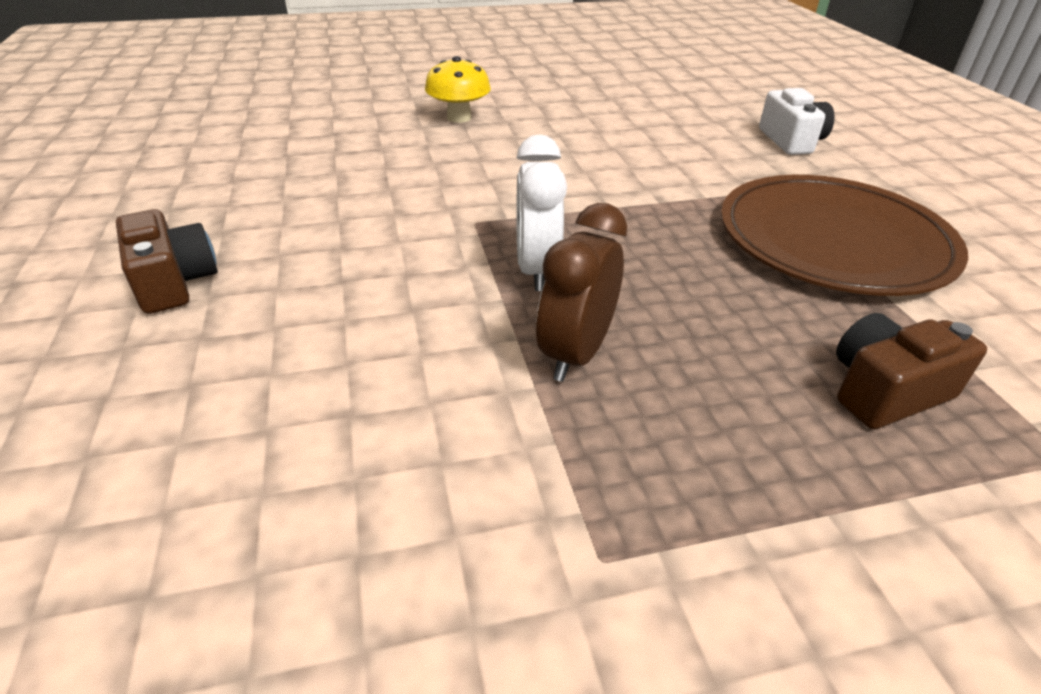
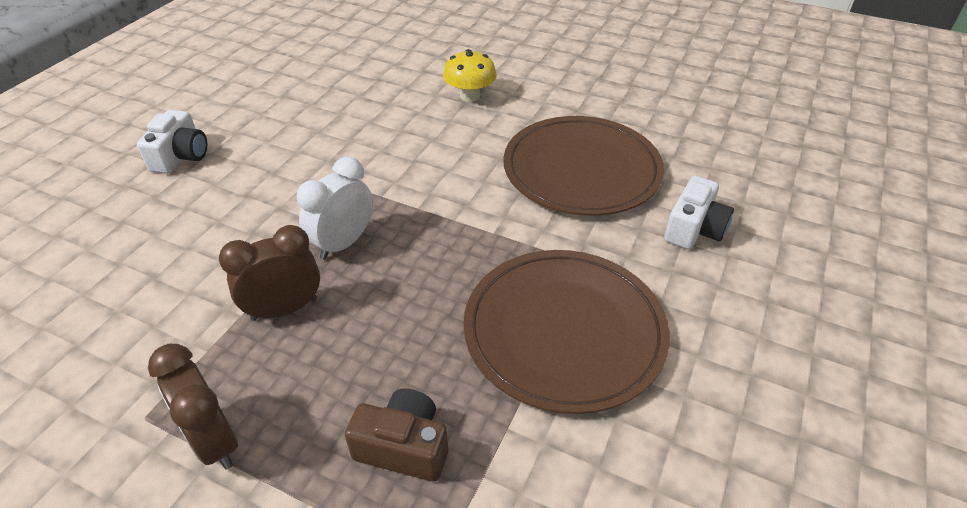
camera: 40 degrees right, 5 degrees up
brown camera [116,209,218,314] -> white camera [137,110,207,174]
none -> brown clock [148,344,238,469]
none -> brown plate [503,116,664,216]

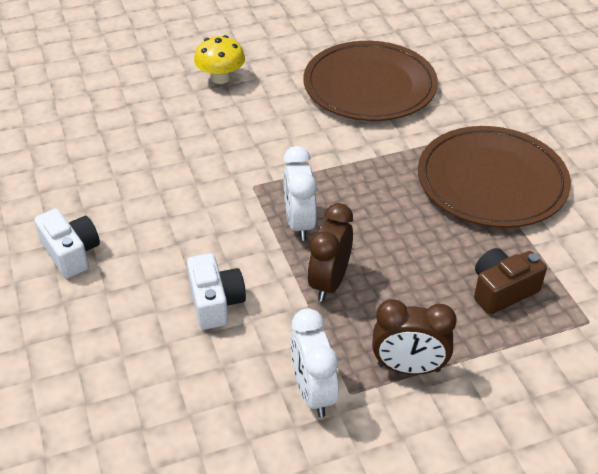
camera: 45 degrees left, 0 degrees up
white camera [664,176,734,249] -> white camera moved to [187,253,246,330]
none -> white clock [290,308,339,417]

